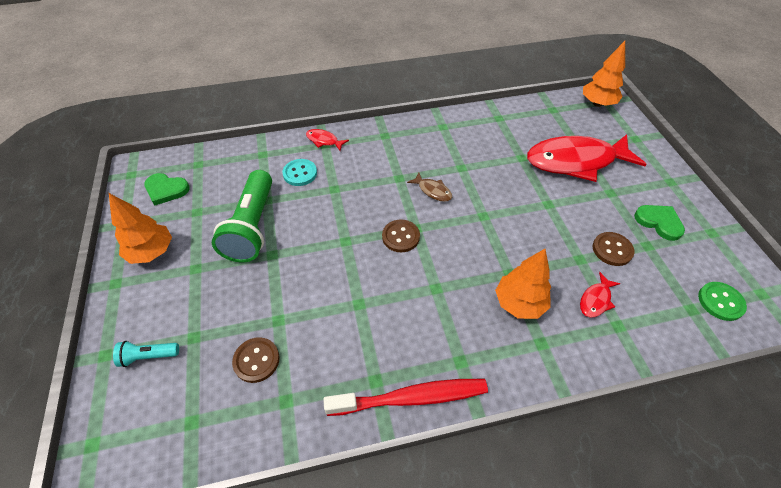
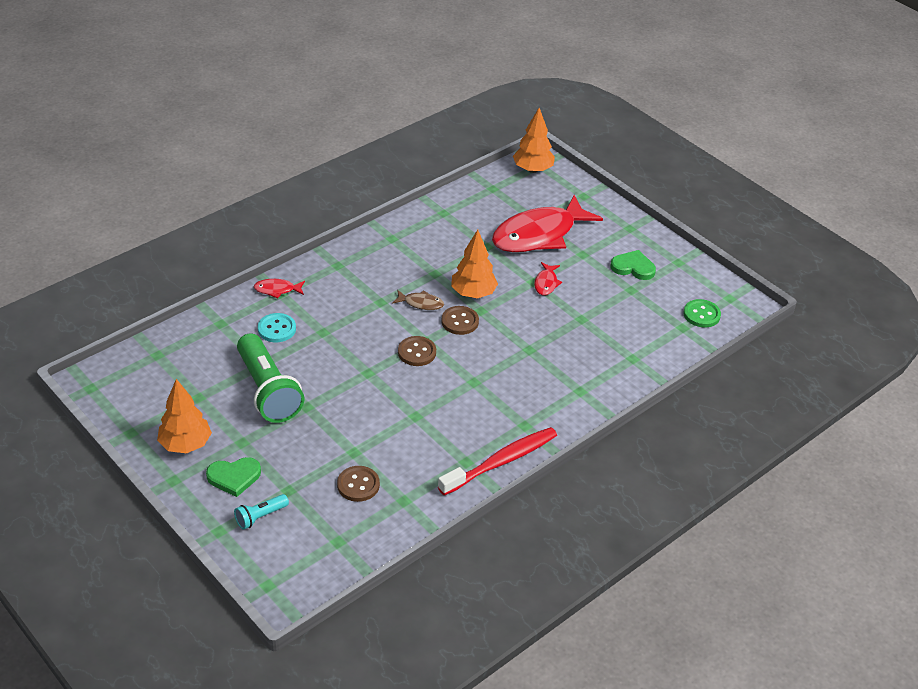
camera: 30 degrees left, 10 degrees down
green heart [145,173,190,205] -> green heart moved to [206,457,261,497]
orange tree [495,249,551,319] -> orange tree moved to [451,230,498,298]
red fish [580,272,620,317] -> red fish moved to [534,262,562,295]
brown button [593,232,634,266] -> brown button moved to [441,306,479,335]

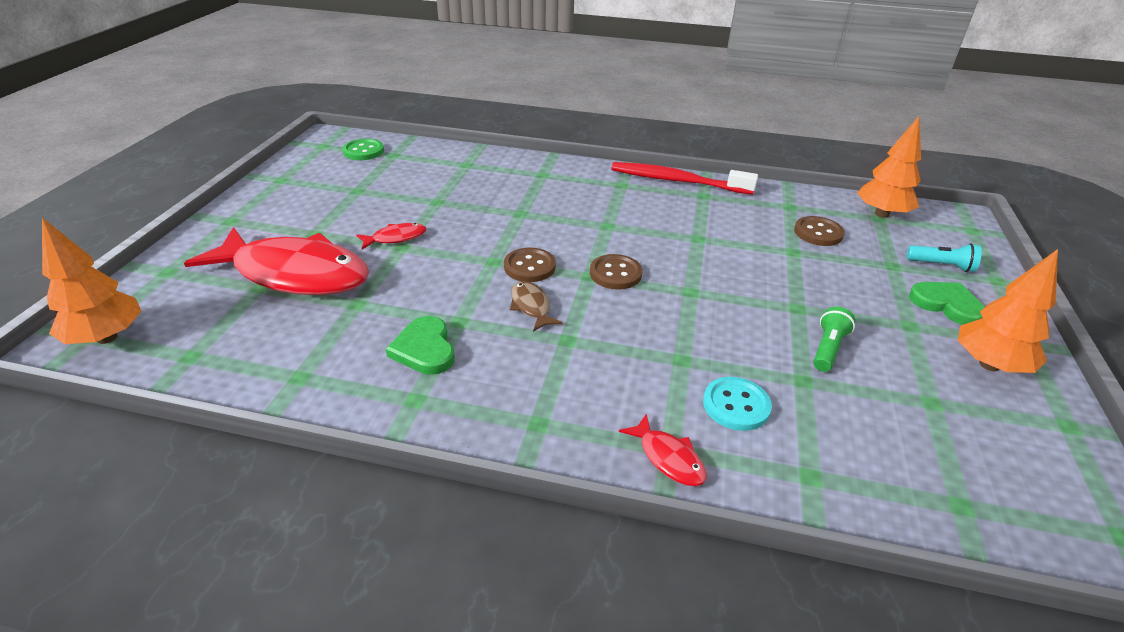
camera: 125 degrees left, 5 degrees down
green flashlight [237,333,305,423] -> green flashlight [813,307,855,372], size x0.46
orange tree [451,230,498,298] -> orange tree moved to [857,116,921,218]
green heart [610,250,656,280] -> green heart moved to [386,316,455,375]

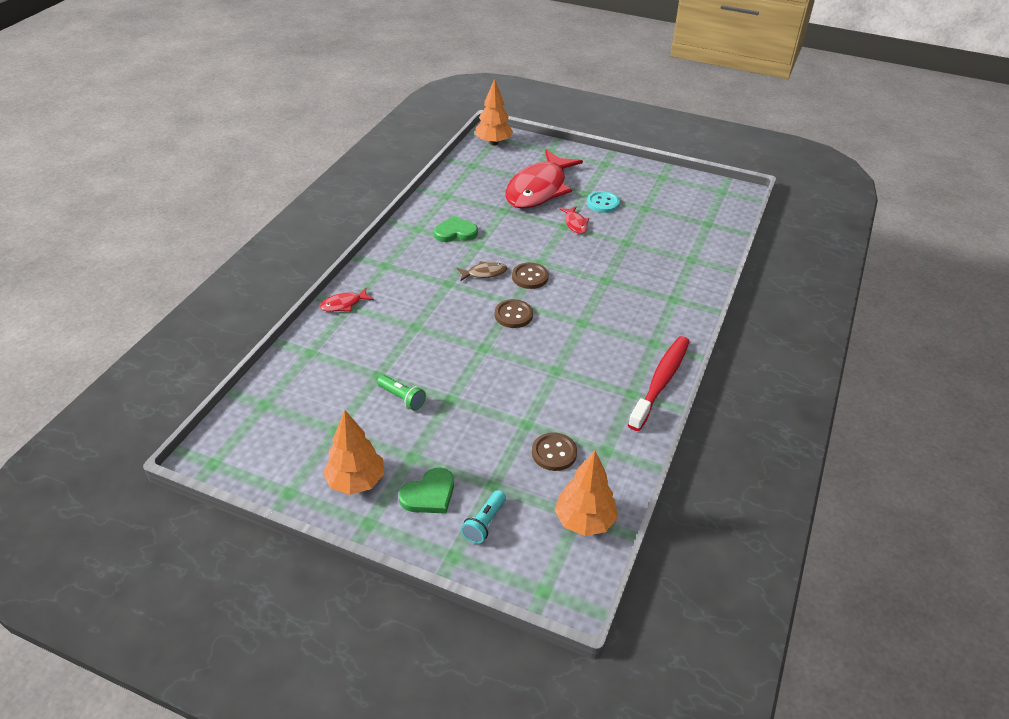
camera: 100 degrees right, 5 degrees up
green button [342,139,384,160] -> none
turquoise button [703,377,772,431] -> turquoise button moved to [587,191,620,213]

